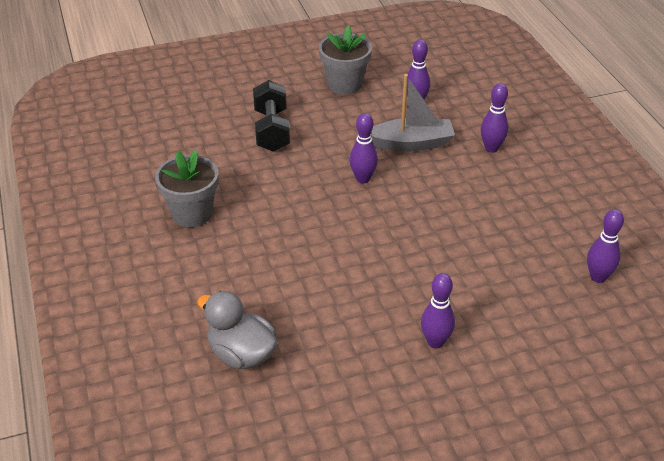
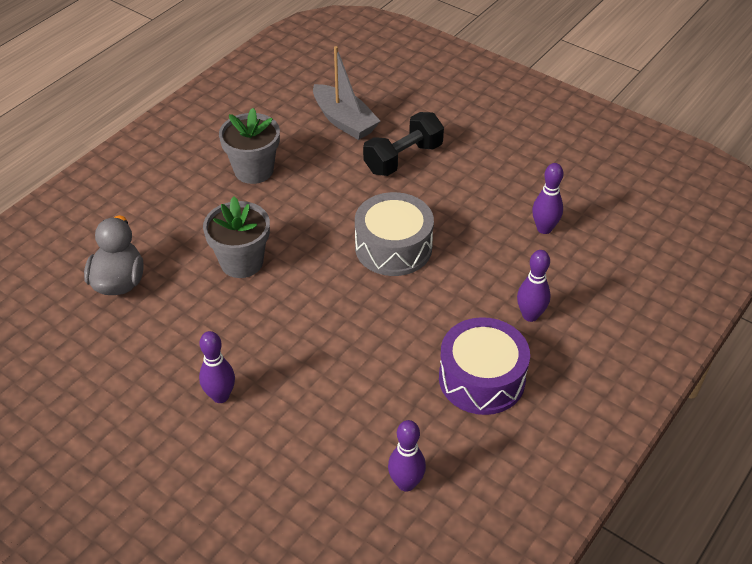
camera: 55 degrees right, 5 degrees up
grey flower pot [319,25,372,95] -> grey flower pot moved to [203,197,270,278]
purple bowling pin [350,113,378,184] -> grey drum [355,192,434,276]
grey boat [371,74,455,152] -> grey boat moved to [313,46,380,140]
none -> purple drum [439,317,530,415]

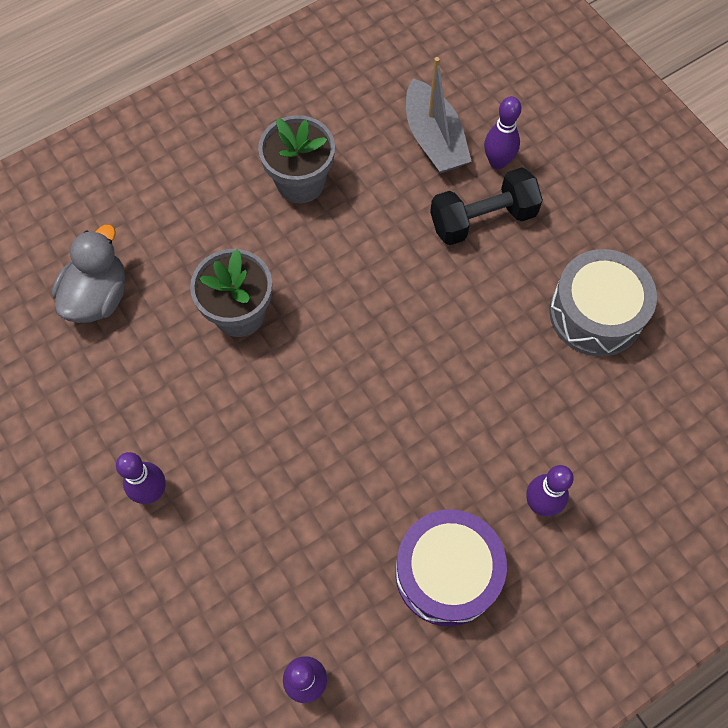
camera: 20 degrees right, 20 degrees up
grey drum [355,192,434,276] -> grey drum moved to [549,249,657,357]
purple bowling pin [532,163,563,234] -> purple bowling pin moved to [484,96,521,169]

